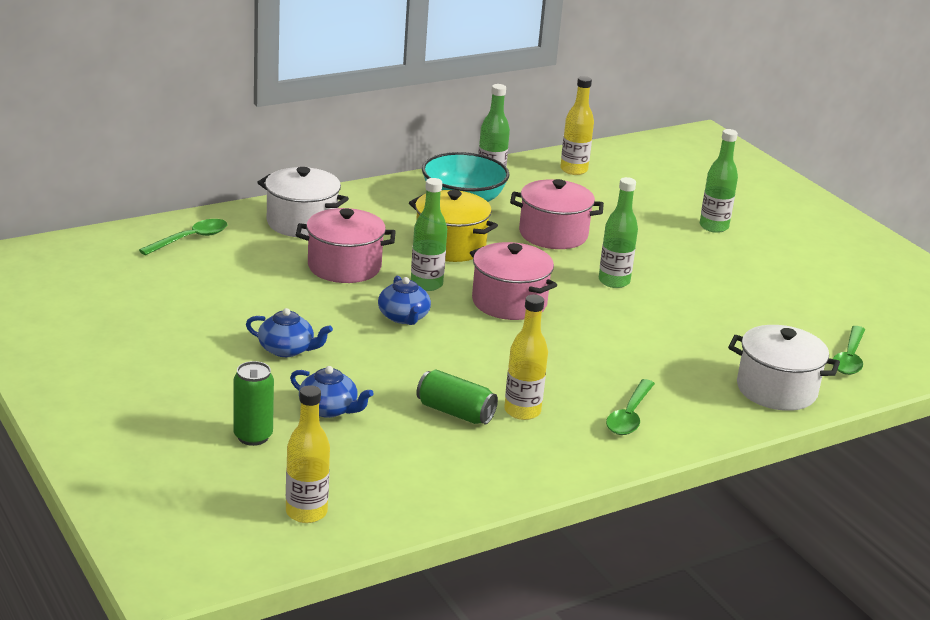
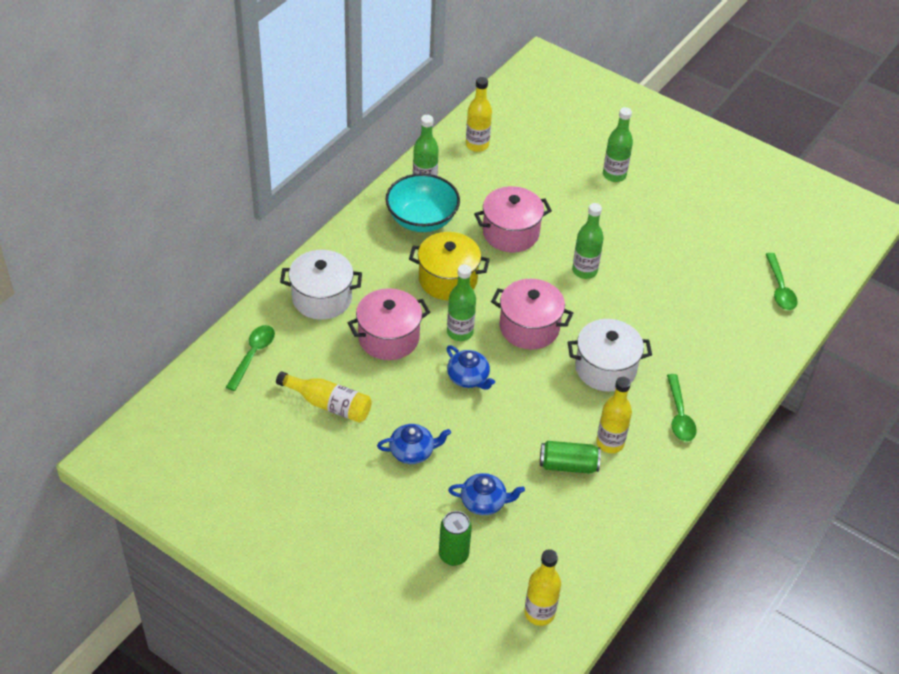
camera: 25 degrees left, 20 degrees up
white pot [728,325,840,411] -> white pot moved to [568,319,652,392]
none -> yellow bottle [276,371,372,423]

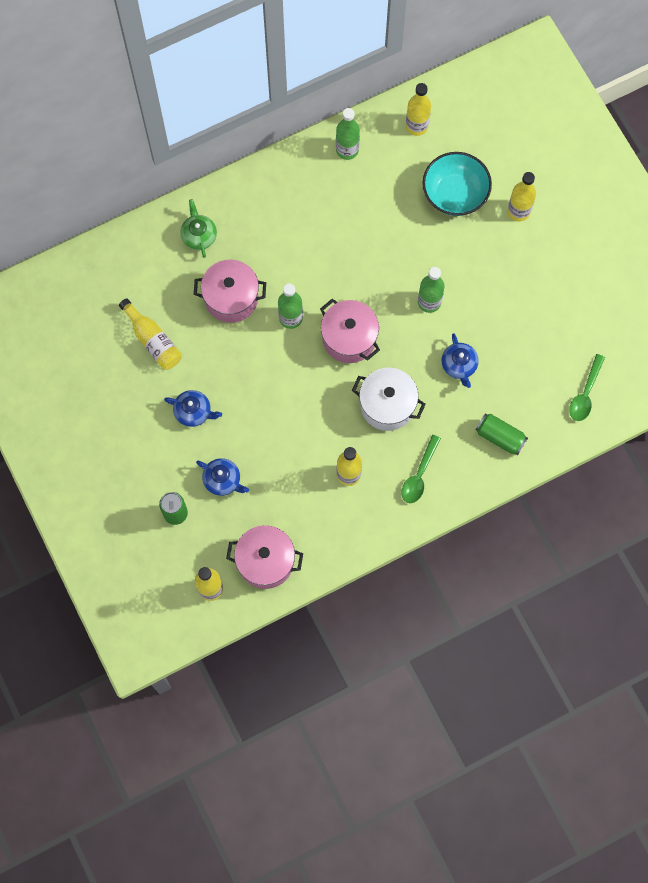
camera: 30 degrees right, 25 degrees up
green spoon [226,325,275,391] -> none
white pot [280,250,362,320] -> green teapot [180,199,217,258]
turquoise bowl [385,173,460,232] -> turquoise bowl moved to [422,152,492,216]
yellow pot [409,232,490,300] -> none
blue teapot [446,345,495,390] -> blue teapot moved to [441,333,479,388]
pink pot [474,186,552,252] -> pink pot moved to [226,525,303,589]
green can [540,441,601,474] -> green can moved to [476,414,528,455]
green bottle [603,107,633,182] -> yellow bottle [508,172,536,221]

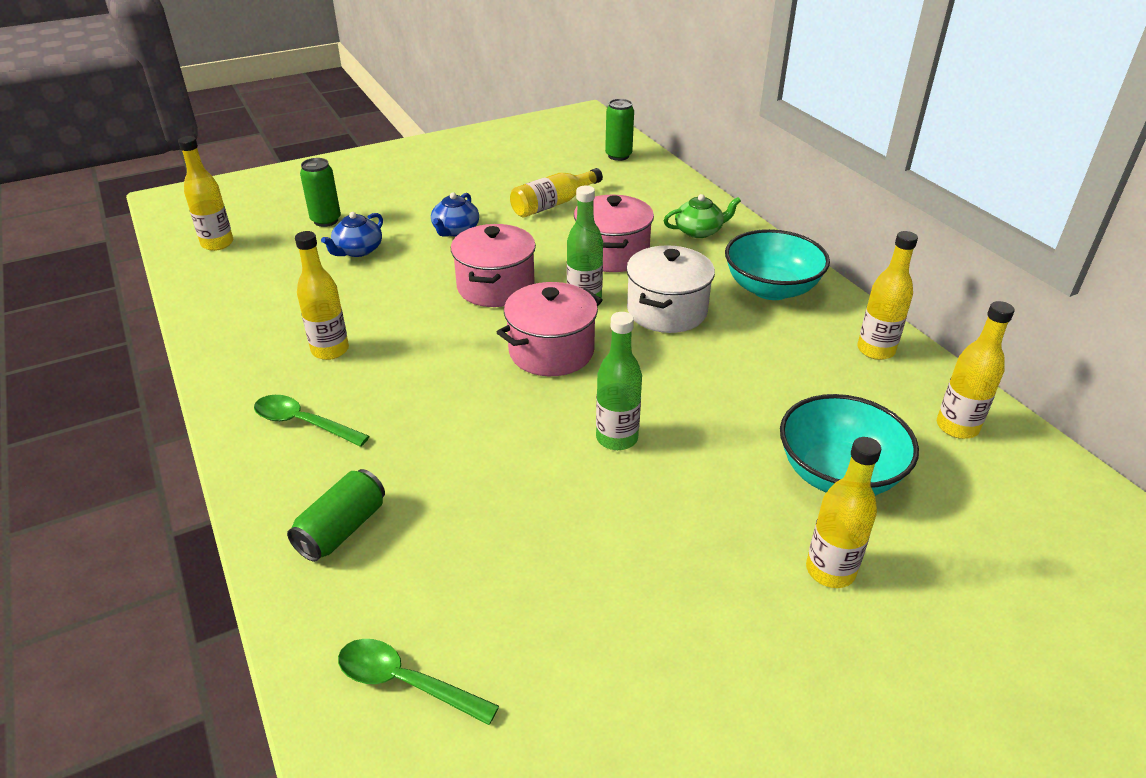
camera: 90 degrees right, 35 degrees down
pink pot [226,525,303,589] -> pink pot moved to [451,224,536,307]
green bottle [336,108,360,160] -> yellow bottle [857,231,918,360]
white pot [352,368,426,431] -> white pot moved to [626,245,715,333]
blue teapot [441,333,479,388] -> none
none -> green can [605,99,634,161]
none -> turquoise bowl [725,229,830,300]

